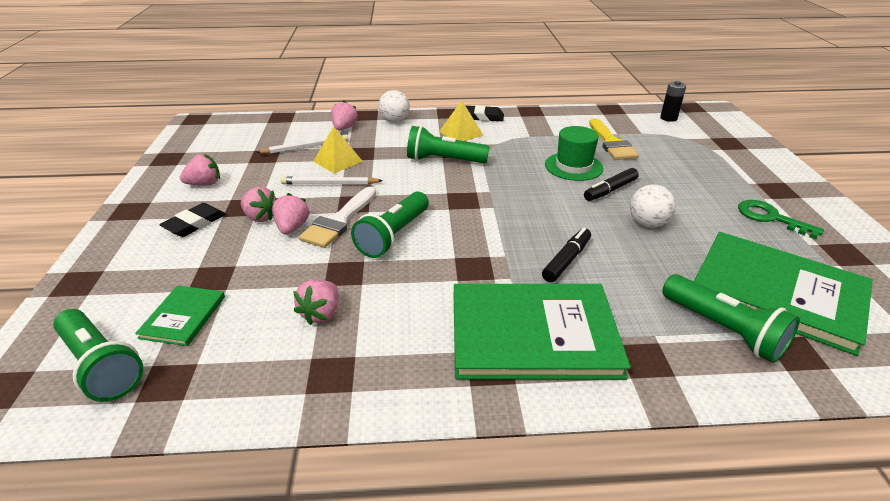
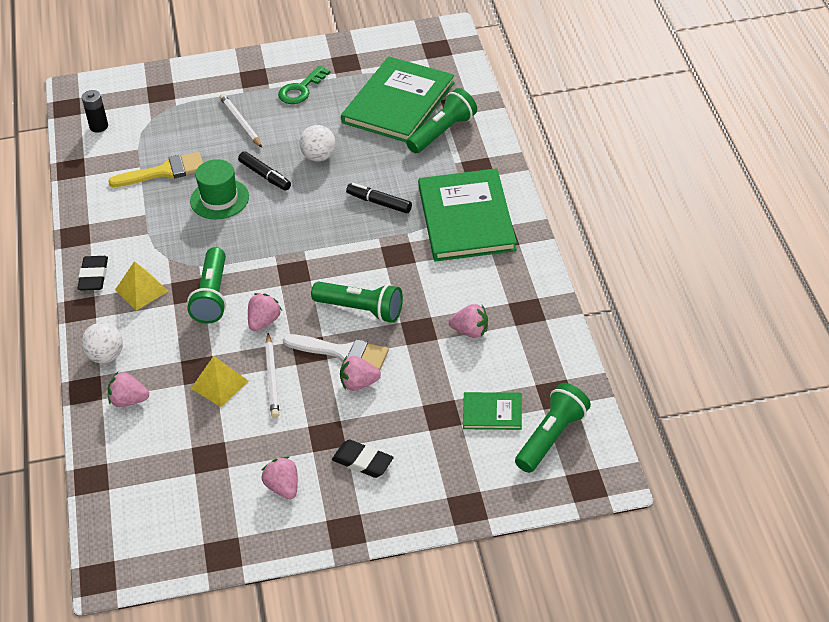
camera: 95 degrees left, 10 degrees up
pink strawberry [241,187,276,222] -> pink strawberry moved to [248,293,282,331]
white pencil [256,135,348,154] -> white pencil moved to [220,94,262,148]

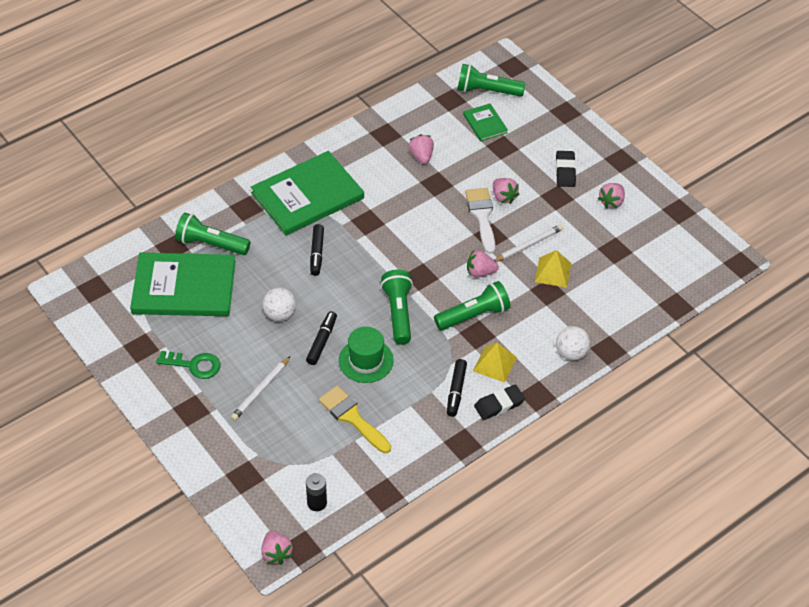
camera: 120 degrees left, 5 degrees up
pink strawberry [108,372,149,407] -> pink strawberry moved to [261,530,293,565]
green flashlight [311,282,403,323] -> green flashlight moved to [381,270,413,345]
none -> black marker [447,359,467,417]

